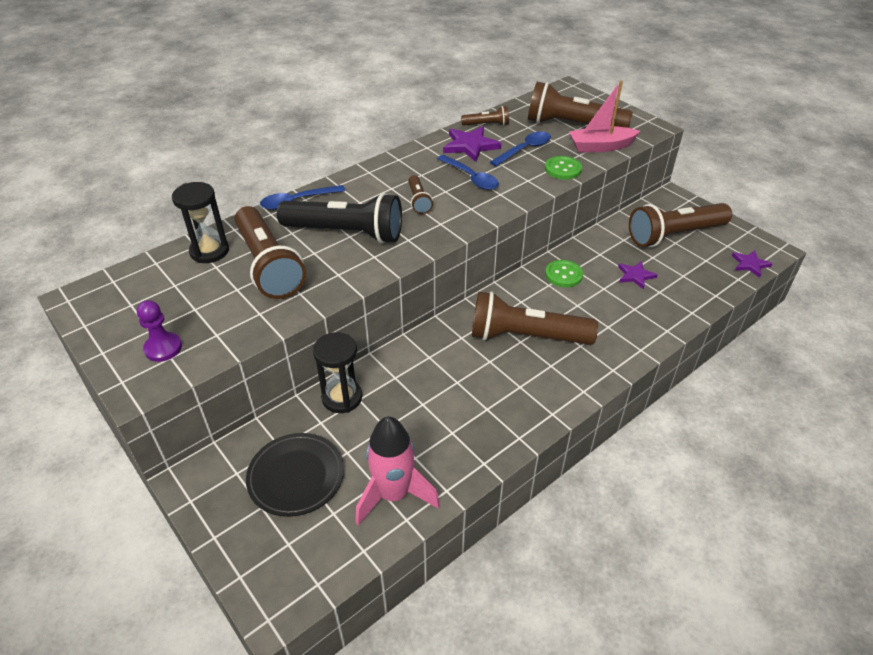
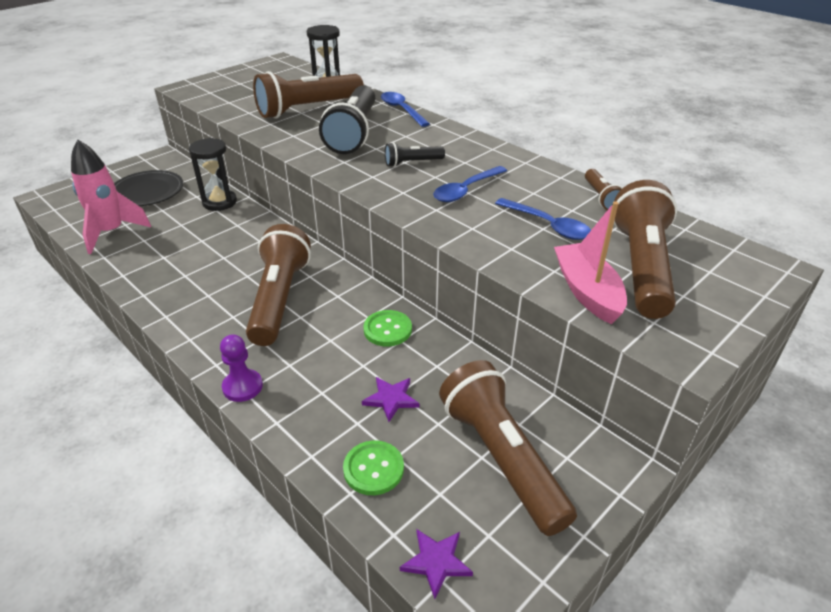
camera: 85 degrees right, 5 degrees down
purple pawn [137,300,182,362] -> purple pawn moved to [220,334,263,402]
brown flashlight [408,175,433,214] -> black flashlight [385,142,445,167]
purple star [443,126,501,162] -> none
green button [545,156,582,180] -> green button moved to [343,440,404,495]

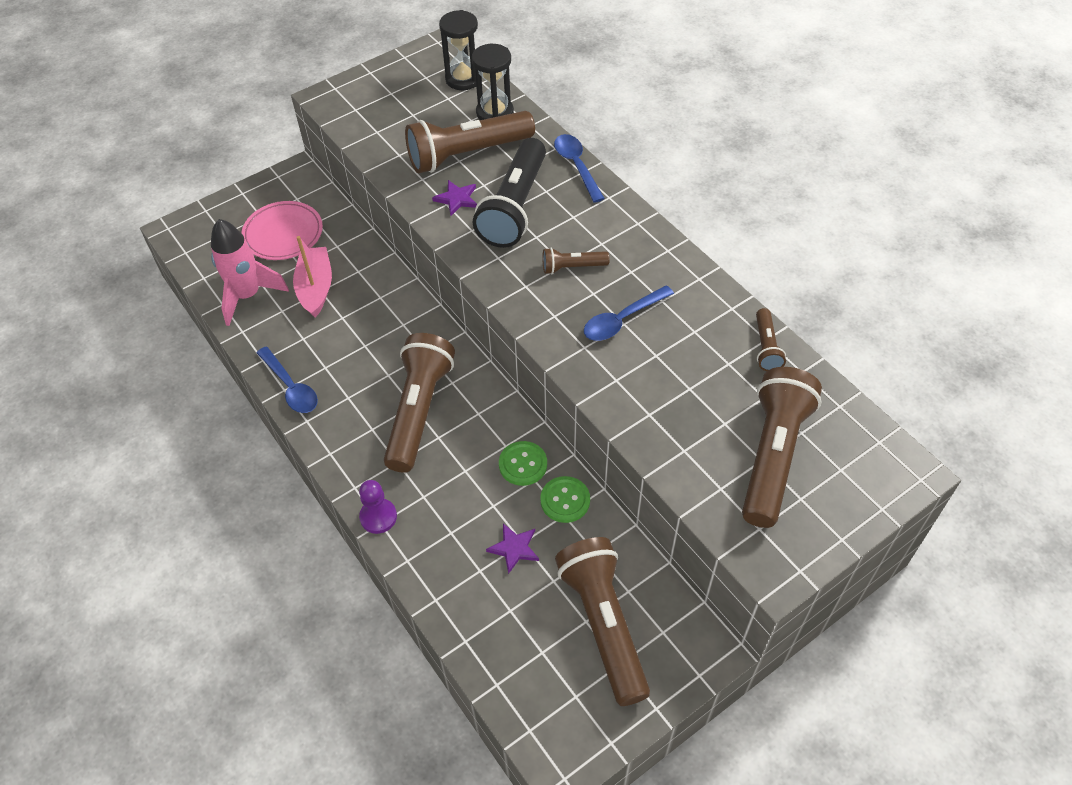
camera: 10 degrees right, 15 degrees up
black plate [114,170,183,206] -> pink plate [241,201,323,260]
black hourglass [189,138,237,211] -> black hourglass moved to [439,10,482,90]
green button [343,440,404,495] -> green button moved to [540,476,590,523]
black flashlight [385,142,445,167] -> brown flashlight [542,248,610,274]
purple star [400,529,473,599] -> purple star moved to [432,180,477,216]
blue spoon [495,198,591,240] -> blue spoon moved to [257,347,318,413]
pink boat [554,201,627,324] -> pink boat moved to [293,236,332,317]

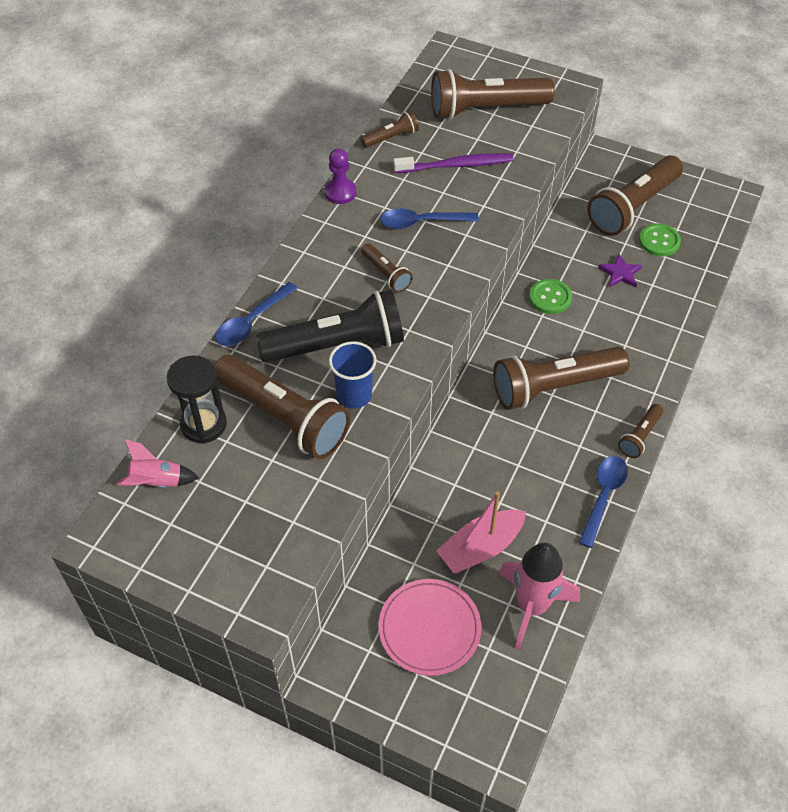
camera: 120 degrees left, 0 degrees up
purple pawn [359,480,397,534] -> purple pawn moved to [324,149,356,204]
purple star [432,180,477,216] -> blue cup [329,341,377,409]
black hourglass [439,10,482,90] -> pink rocket [116,439,199,488]
green button [540,476,590,523] -> green button moved to [639,223,681,257]
blue spoon [584,285,674,341] -> blue spoon turned 150 degrees clockwise [380,208,479,229]
none -> purple toothbrush [393,153,513,173]
none -> brown flashlight [618,404,663,458]

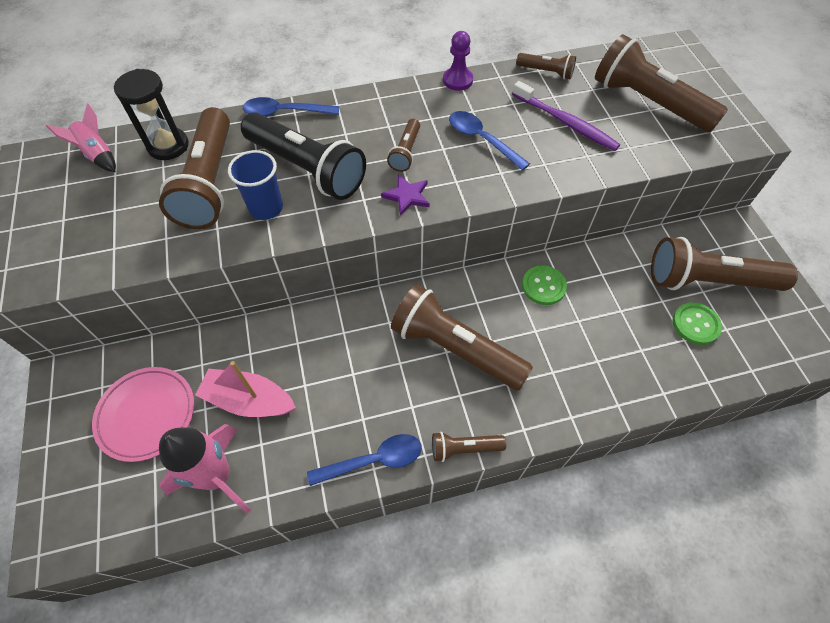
camera: 50 degrees right, 5 degrees up
purple star [598,254,642,287] -> purple star moved to [381,175,430,216]

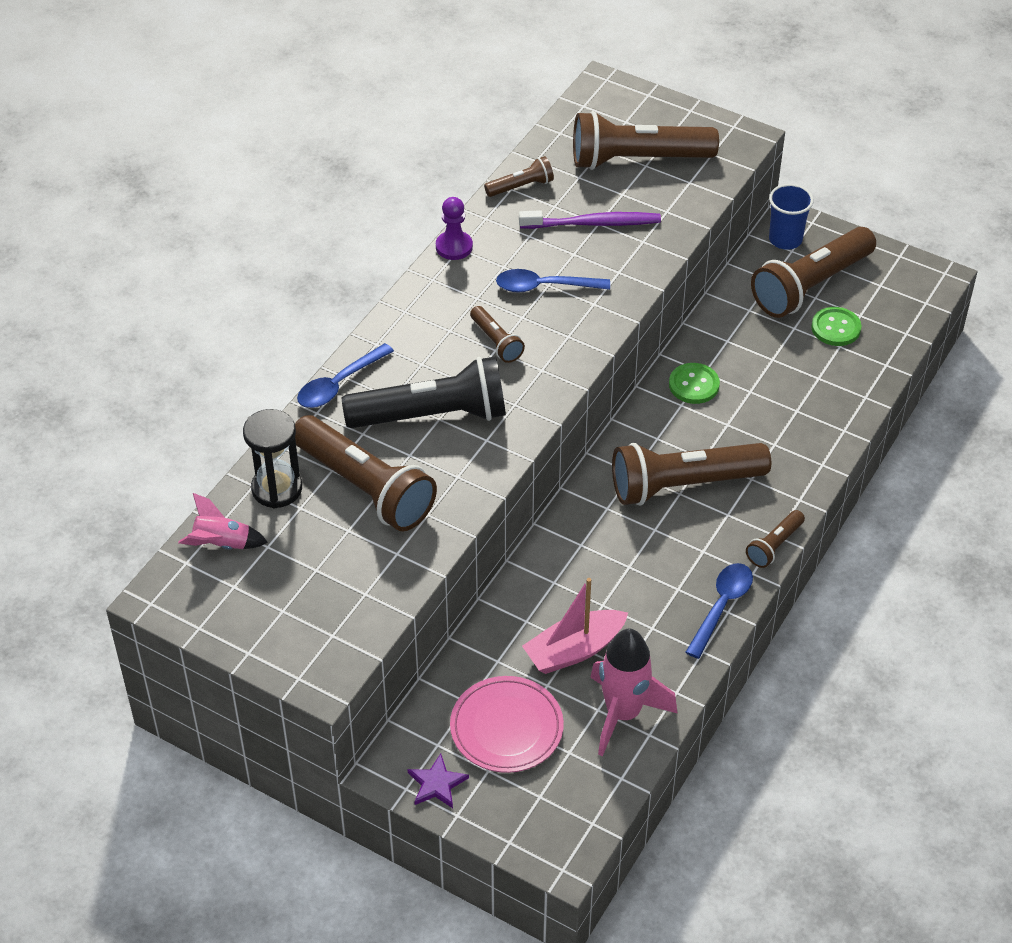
camera: 45 degrees left, 10 degrees down
blue cup [228,150,283,220] -> blue cup moved to [769,184,814,250]
purple star [381,175,430,216] -> purple star moved to [408,753,469,808]

